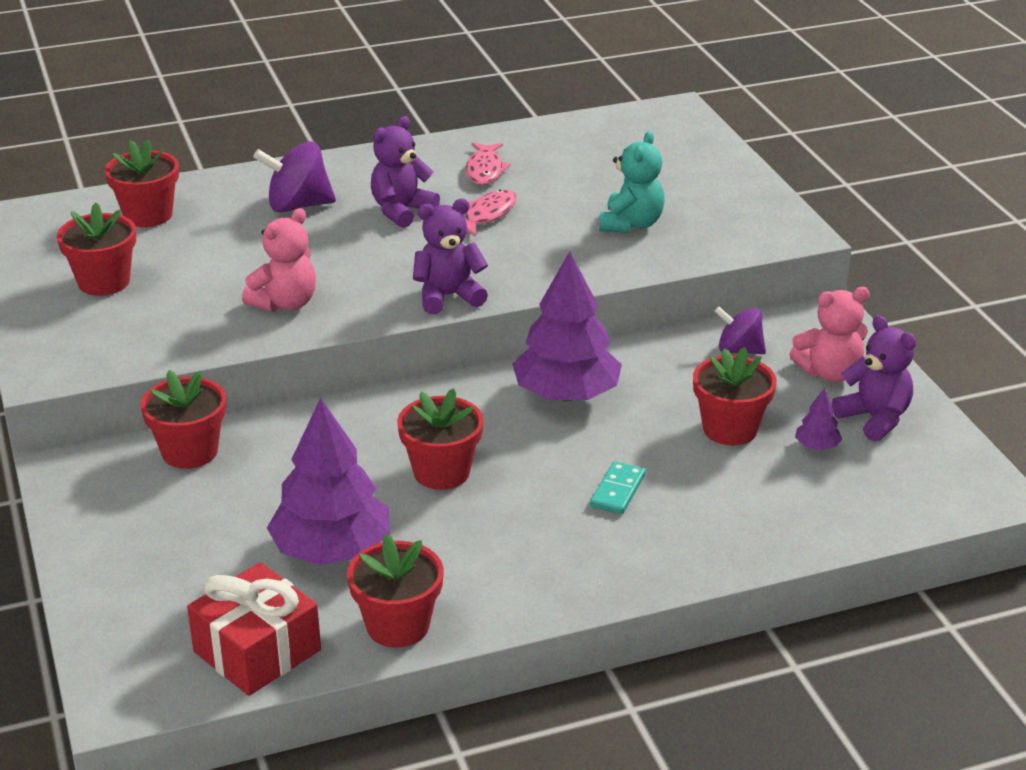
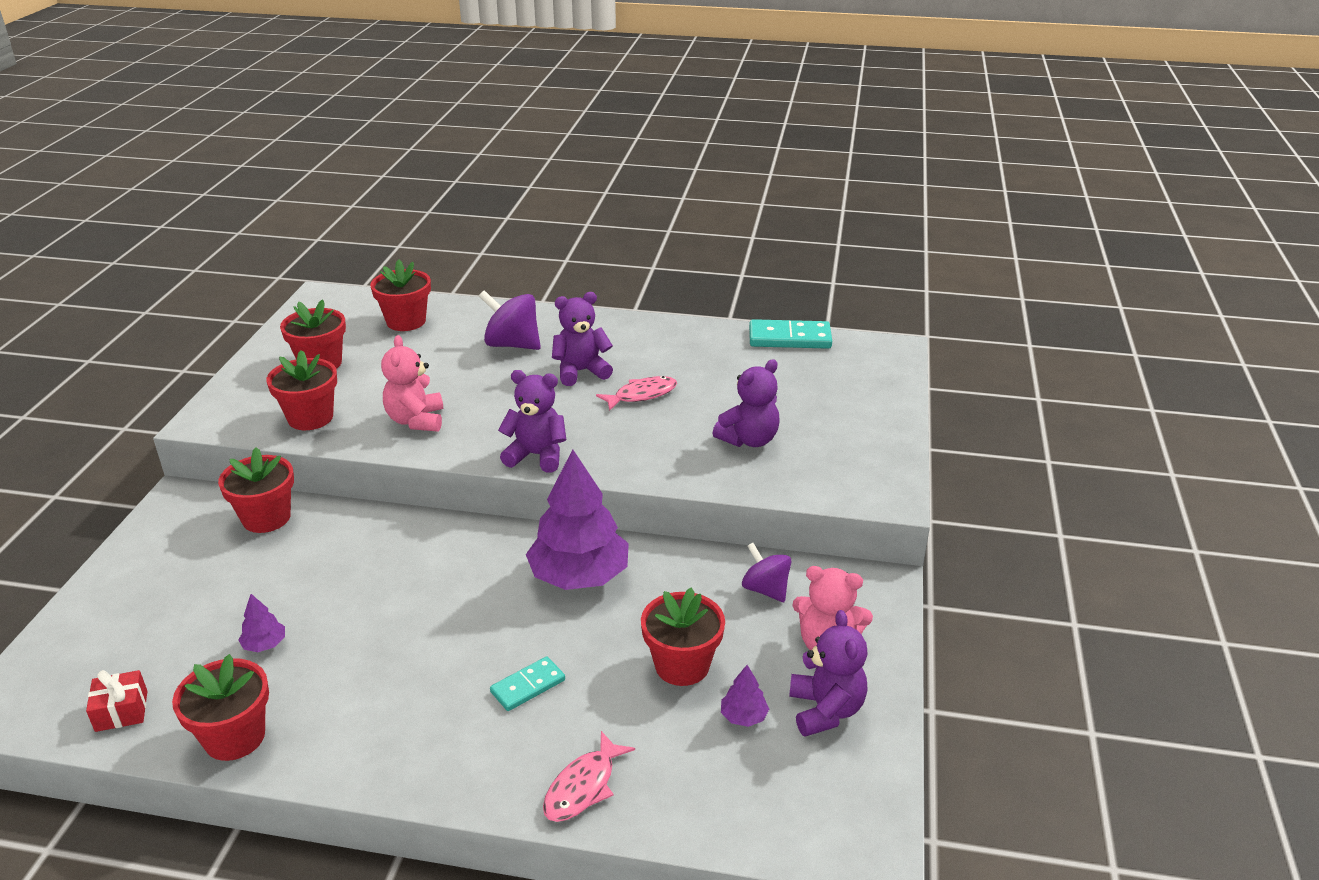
camera: 30 degrees right, 0 degrees up
red gift [187,562,321,696] -> red gift [86,670,147,732], size x0.55
pink teddy bear [242,208,316,312] -> pink teddy bear turned 105 degrees clockwise [381,335,443,432]
purple tree [267,398,390,565] -> purple tree [238,594,285,652], size x0.41
red flower pot [397,388,484,490] -> red flower pot moved to [266,350,337,430]
pink fish [466,143,511,185] -> pink fish moved to [543,731,635,822]
turquoise teddy bear [599,131,665,233] -> purple teddy bear [713,359,780,447]
none -> turquoise domino [749,319,832,349]

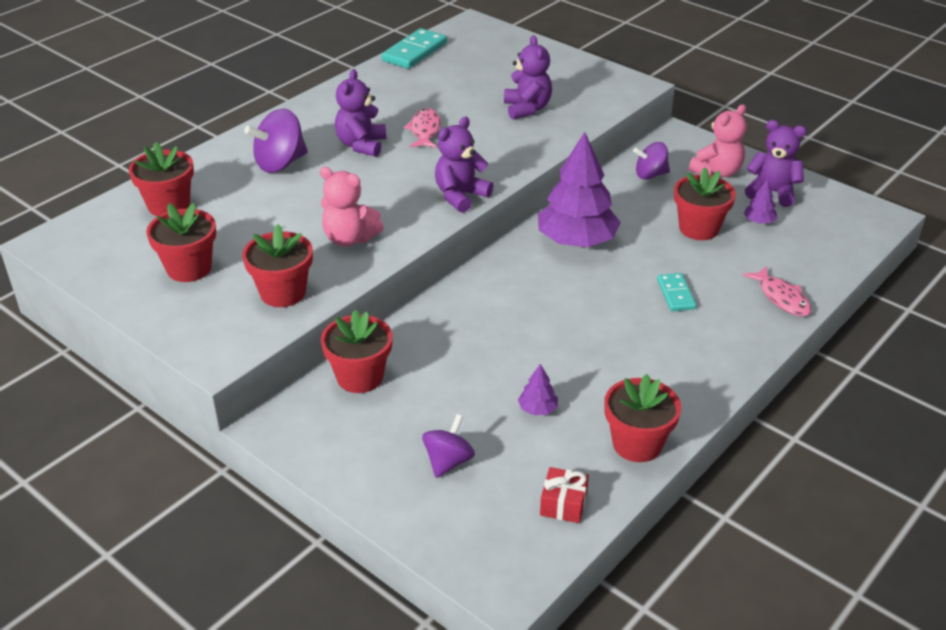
camera: 60 degrees left, 5 degrees up
none -> purple spinning top [422,414,475,478]

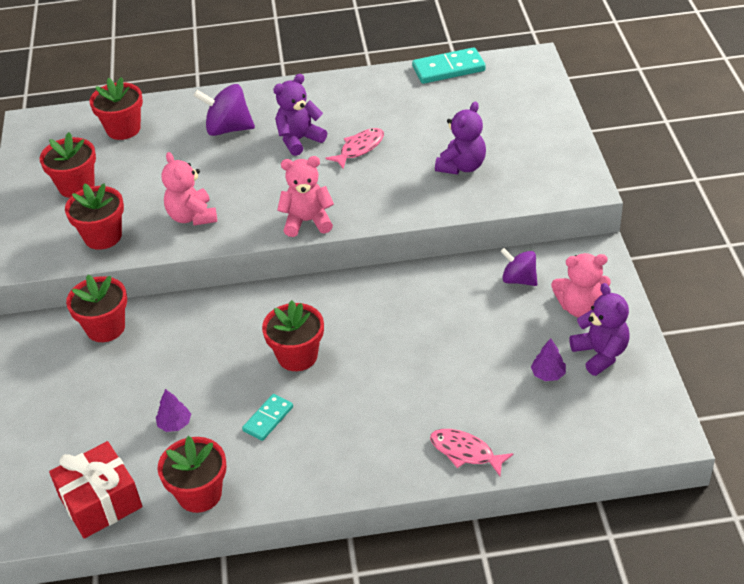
camera: 45 degrees right, 5 degrees up
purple spinning top [422,414,475,478] -> none
purple teddy bear [435,117,493,213] -> pink teddy bear [277,156,334,237]
purple tree [538,132,621,247] -> none
red gift [540,467,589,523] -> red gift [49,441,142,539], size x1.83
turquoise domino [657,273,696,311] -> turquoise domino moved to [242,394,293,441]
red flower pot [674,167,736,240] -> red flower pot moved to [262,300,324,371]
pink fish [743,266,812,316] -> pink fish turned 105 degrees clockwise [430,429,514,476]

